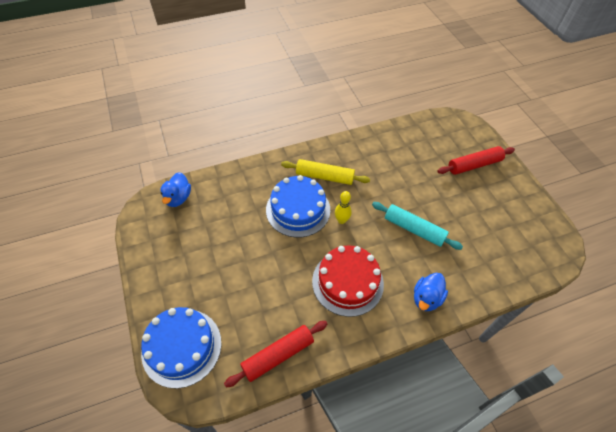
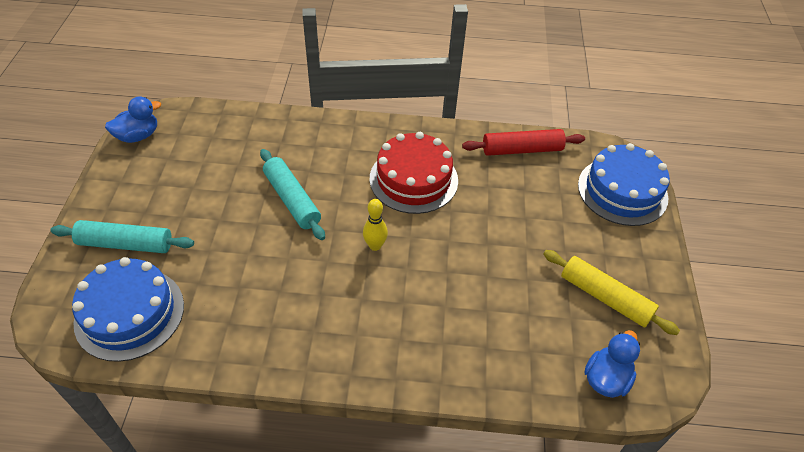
camera: 155 degrees left, 5 degrees down
blue cake [266,175,330,237] -> blue cake moved to [72,257,184,362]
yellow rolling pin [281,159,370,185] -> yellow rolling pin moved to [543,250,680,335]
blue duck [414,273,448,311] -> blue duck moved to [105,96,161,143]
red rolling pin [437,146,515,175] -> turquoise rolling pin [50,220,194,253]

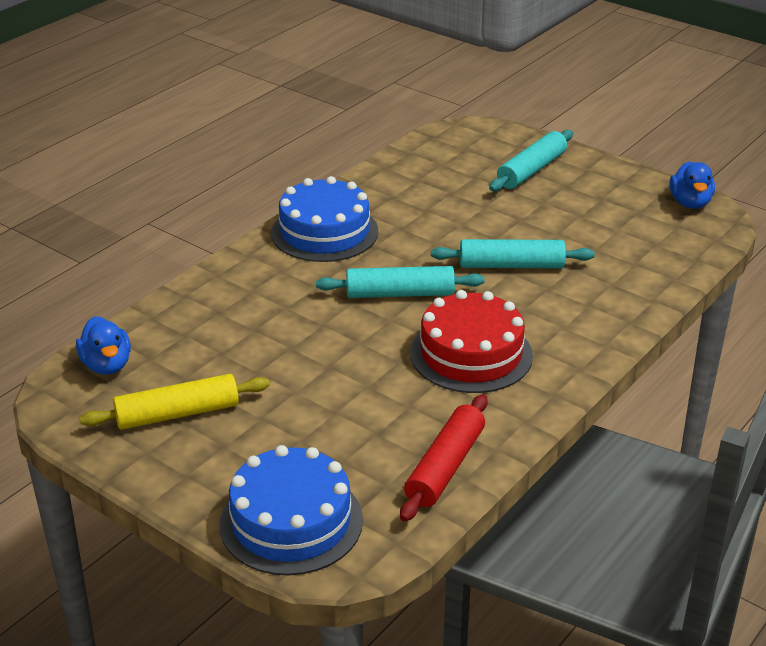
camera: 125 degrees right, 15 degrees down
blue cake [72,257,184,362] -> blue cake moved to [271,176,378,262]
yellow bowling pin [363,199,388,251] -> turquoise rolling pin [316,266,484,298]

